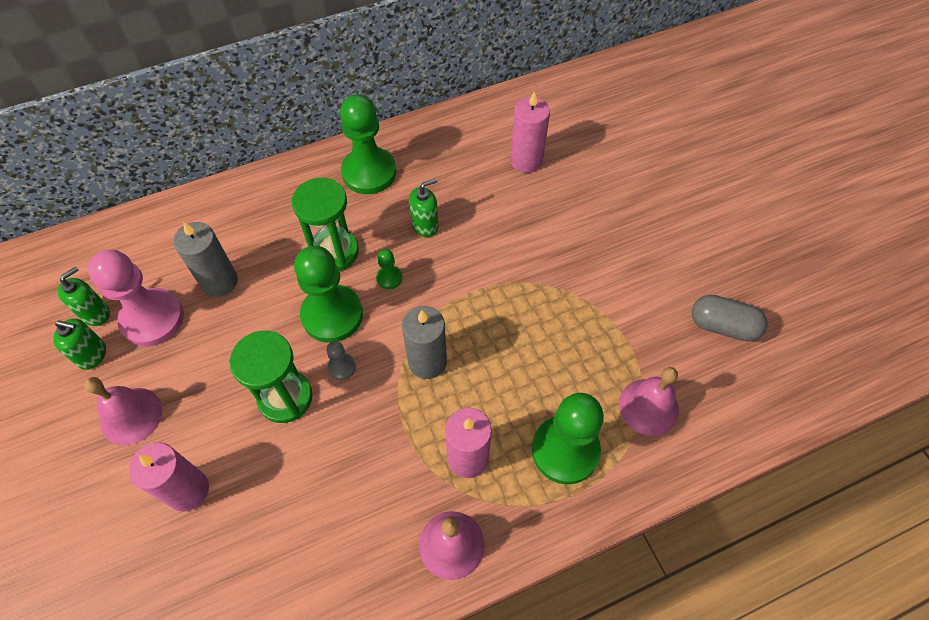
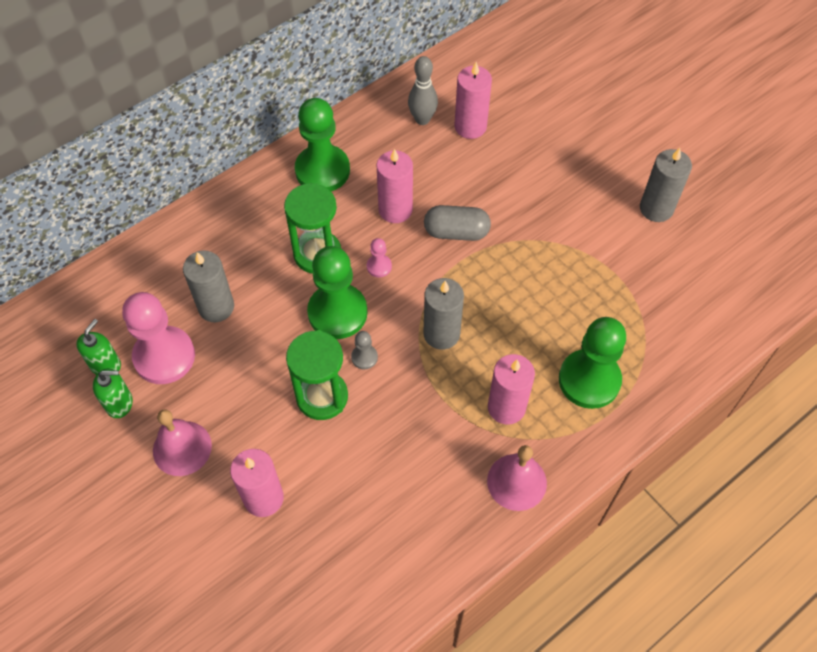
camera: 15 degrees left, 0 degrees up
green pawn [376,249,402,289] -> pink pawn [367,238,392,277]
green soap dispenser [409,179,438,237] -> pink candle [376,149,413,223]
pink bell [619,367,679,436] -> none
grey capsule [692,295,768,342] -> grey capsule moved to [424,205,491,241]
none -> grey bowling pin [408,56,438,125]
none -> grey candle [640,148,692,222]

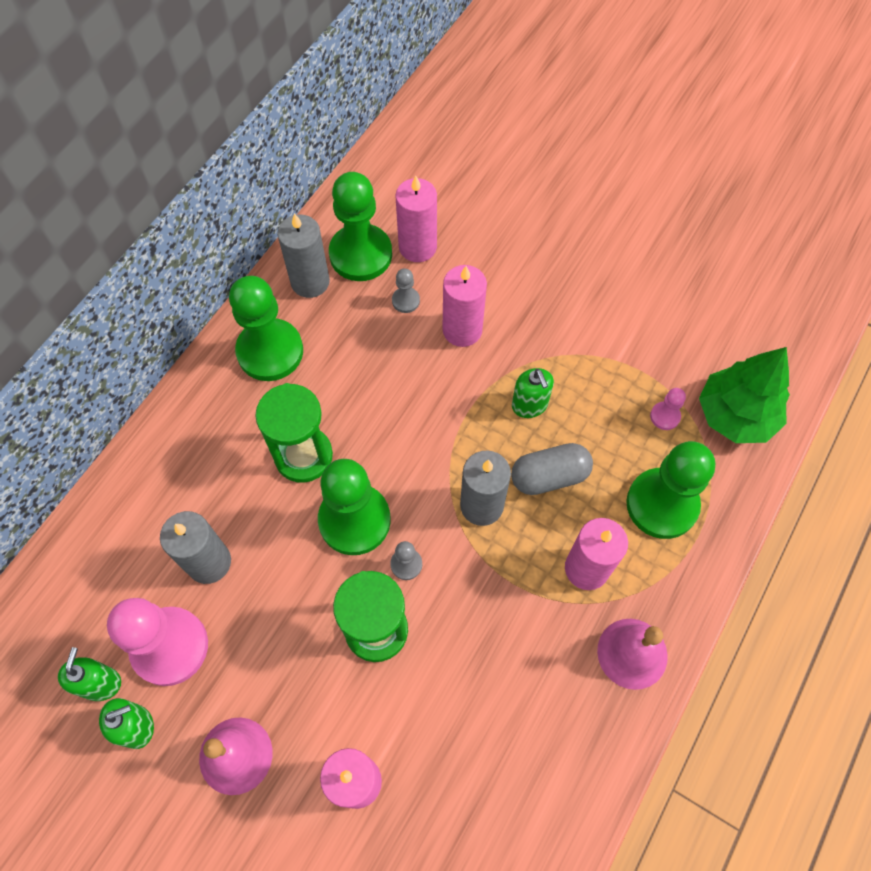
camera: 20 degrees left, 5 degrees up
pink pawn [367,238,392,277] -> pink pawn moved to [650,388,686,430]
pink candle [376,149,413,223] -> pink candle moved to [443,265,487,347]
grey bowling pin [408,56,438,125] -> green pawn [329,172,392,281]
grey capsule [424,205,491,241] -> grey capsule moved to [511,443,593,495]
grey candle [640,148,692,222] -> grey candle moved to [278,213,330,298]
none -> grey pawn [392,269,420,313]
none -> green soap dispenser [512,368,554,418]
none -> green tree [699,347,790,443]

